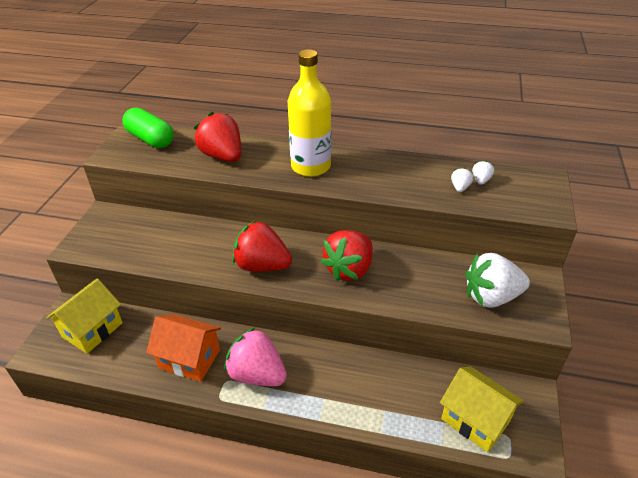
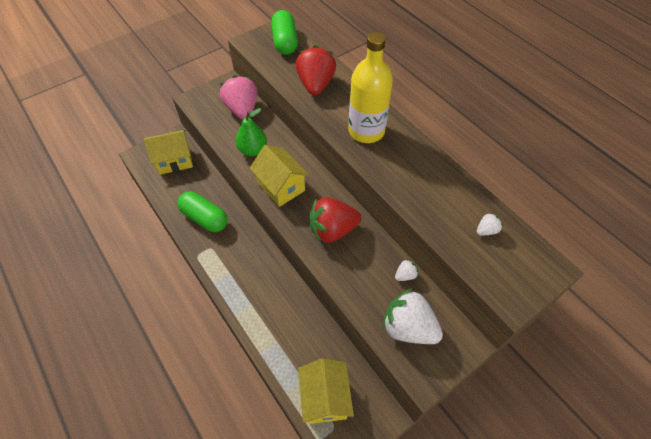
camera: 40 degrees right, 15 degrees up
orange house [146,314,221,382] -> green capsule [177,192,228,232]
pink strawberry [224,327,287,386] -> pink strawberry moved to [220,75,257,120]
red strawberry [232,220,292,271] -> yellow house [250,145,309,207]
white strawberry [451,168,473,192] -> white strawberry moved to [395,259,418,281]
none -> green pear [235,108,267,156]

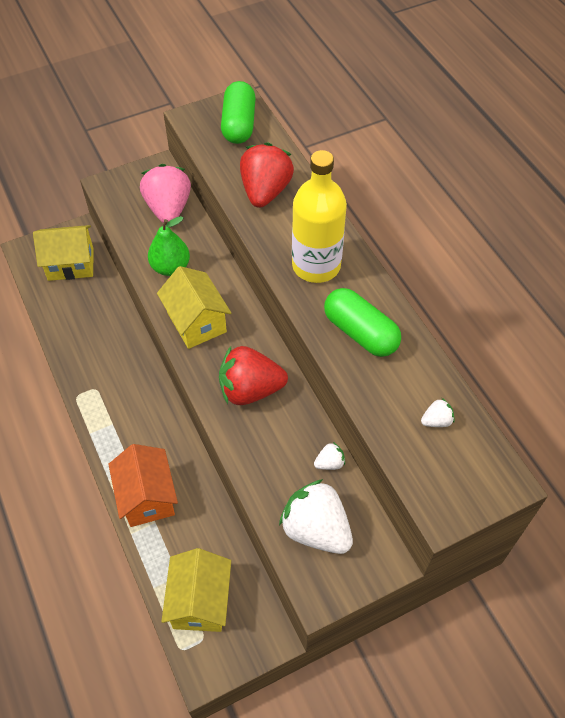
camera: 10 degrees right, 0 degrees up
green capsule [177,192,228,232] -> green capsule moved to [324,288,401,357]
none -> orange house [108,444,178,527]

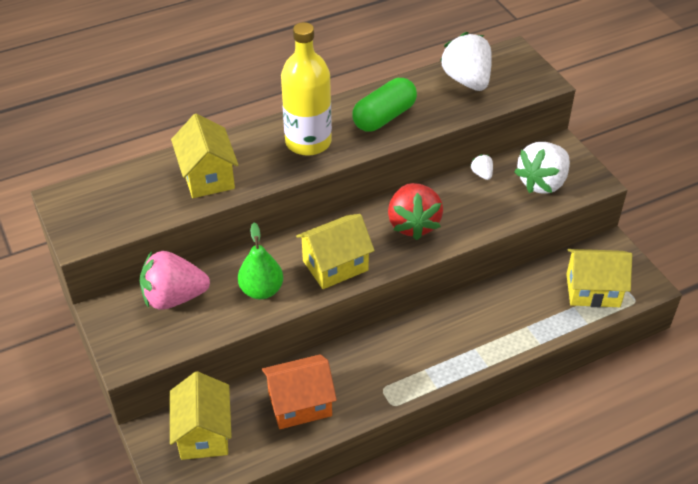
camera: 90 degrees left, 10 degrees down
orange house [108,444,178,527] -> orange house moved to [262,354,337,429]
green capsule [221,81,256,144] -> none
red strawberry [240,142,294,208] -> yellow house [171,114,238,198]
white strawberry [421,398,455,427] -> white strawberry [440,32,492,91], size x2.28

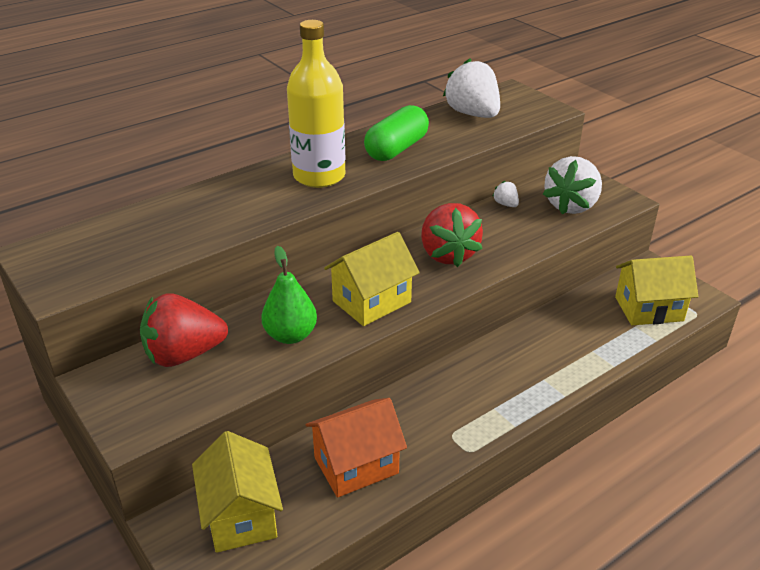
camera: 10 degrees left, 10 degrees down
pink strawberry [139,251,210,310] -> red strawberry [140,293,228,367]
yellow house [171,114,238,198] -> none

